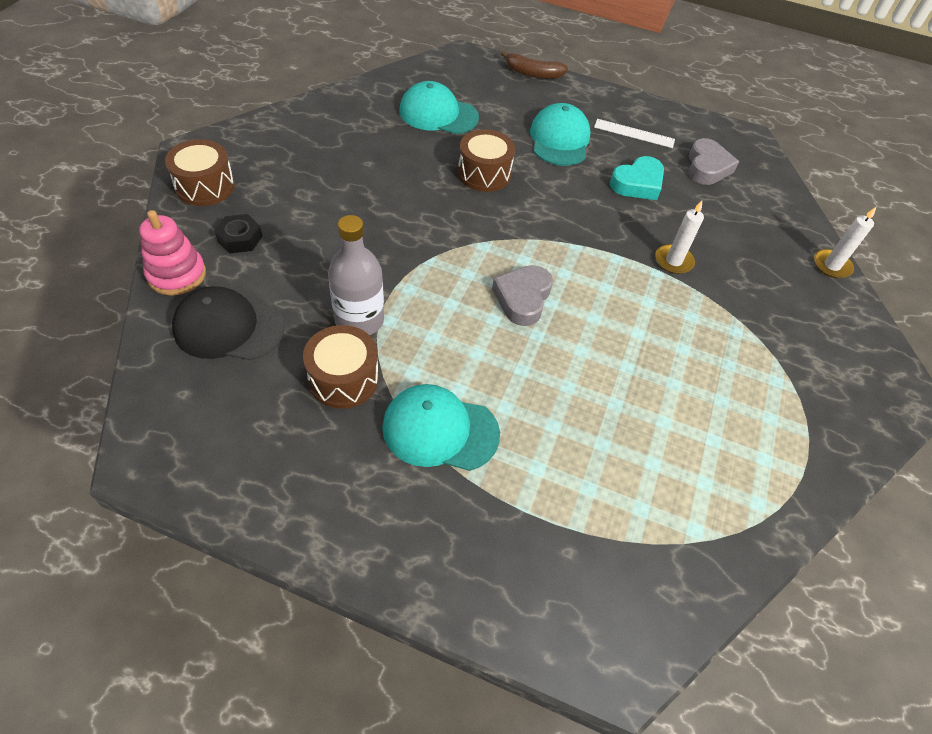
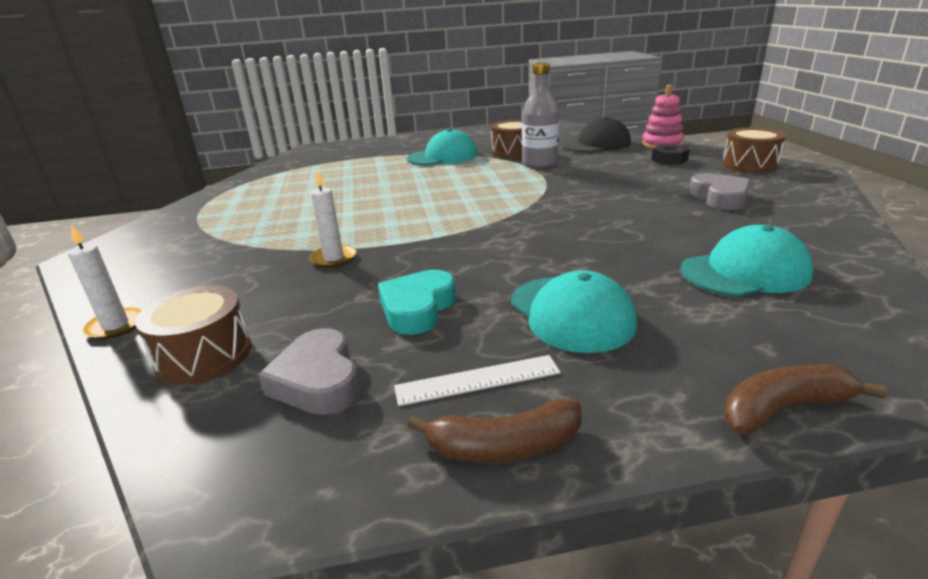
camera: 155 degrees right, 25 degrees down
brown drum [458,129,515,192] -> brown drum moved to [135,285,252,385]
grey heart [492,265,553,326] -> grey heart moved to [689,173,750,210]
none -> brown banana [407,399,582,463]

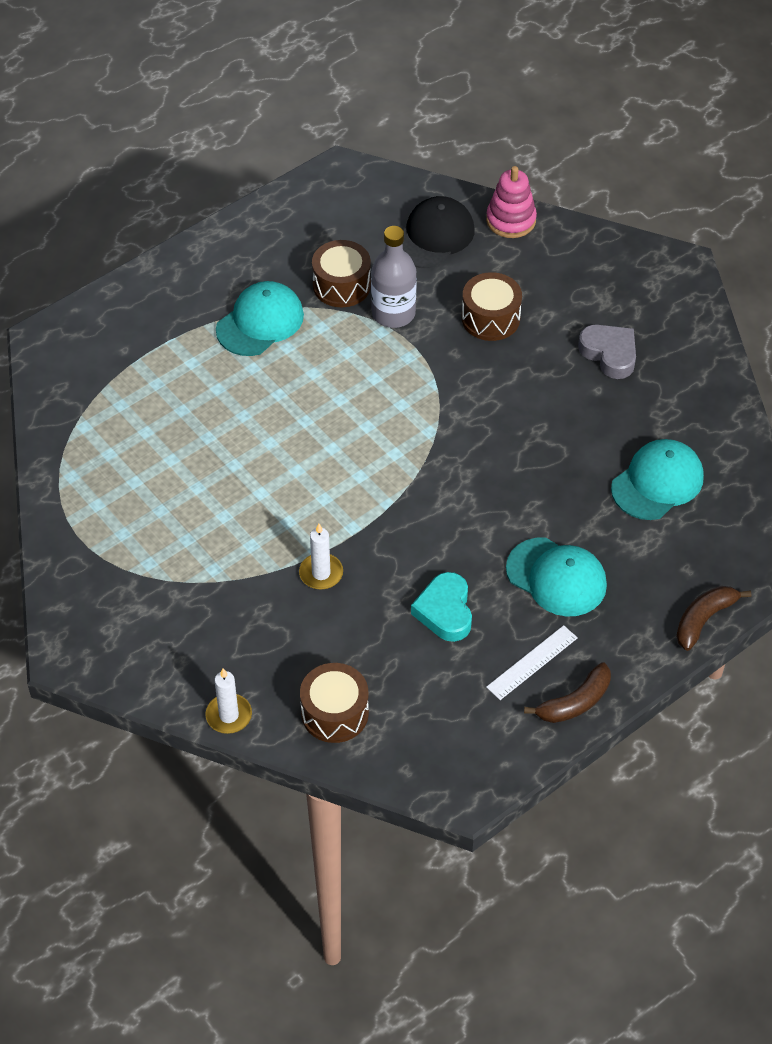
camera: 30 degrees left, 25 degrees up
grey heart [258,328,360,415] -> none
black nut [651,145,690,165] -> none
brown drum [722,128,786,173] -> brown drum moved to [462,272,522,341]

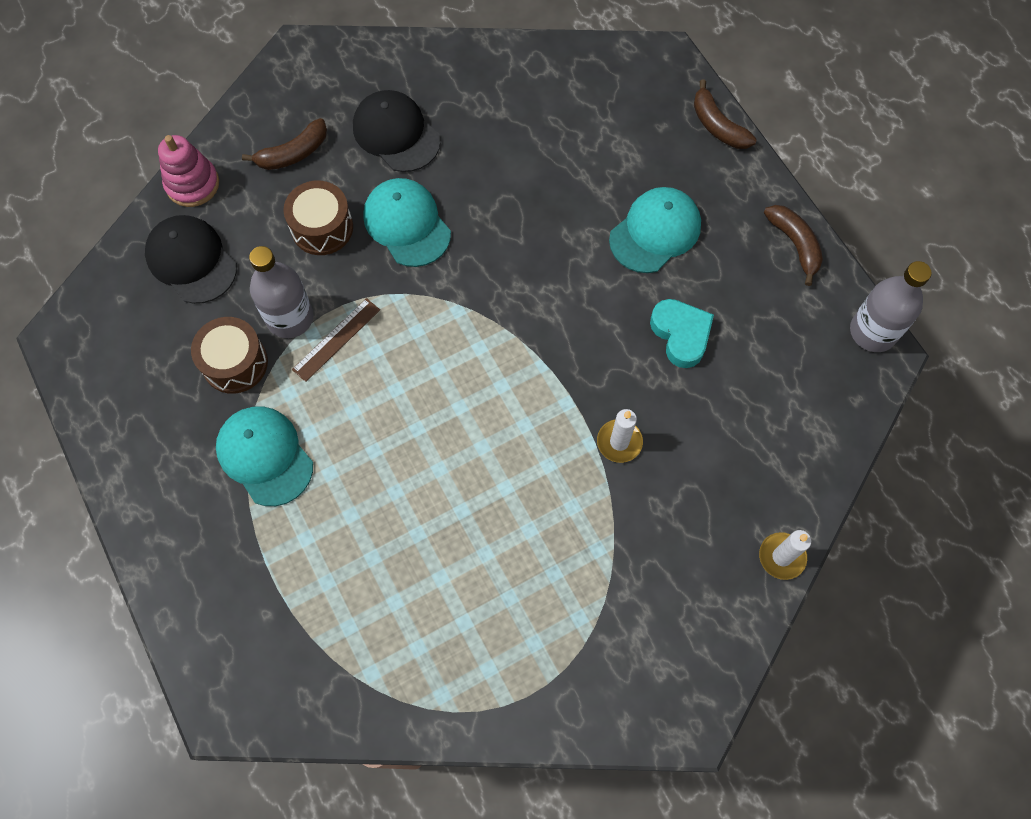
camera: 80 degrees left, 15 degrees up
brown drum [300,663,369,743] -> none
turquoise heart [411,572,472,642] -> turquoise heart turned 120 degrees counterclockwise [650,299,714,368]
white ruler [486,625,578,700] -> none
grey heart [578,325,636,379] -> black cap [353,90,441,172]
turquoise cap [611,439,704,520] -> turquoise cap moved to [363,178,451,267]
none -> brown banana [242,118,327,170]
none -> brown ruler [292,298,380,382]
none -> grey bottle [850,261,932,352]

